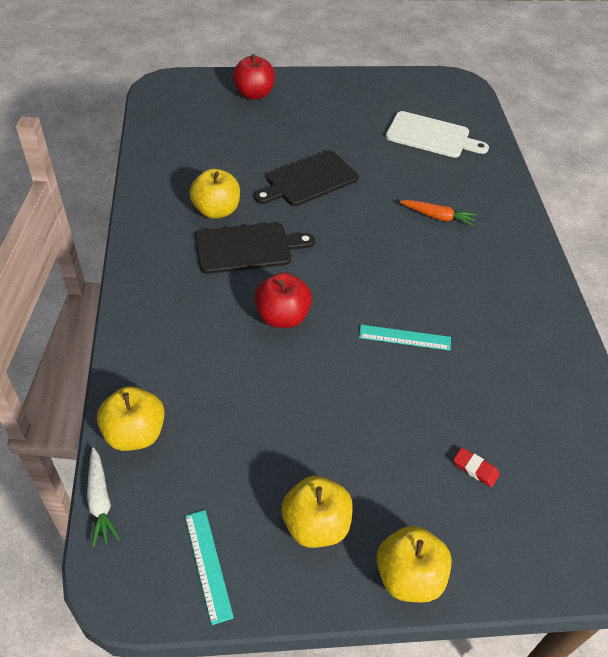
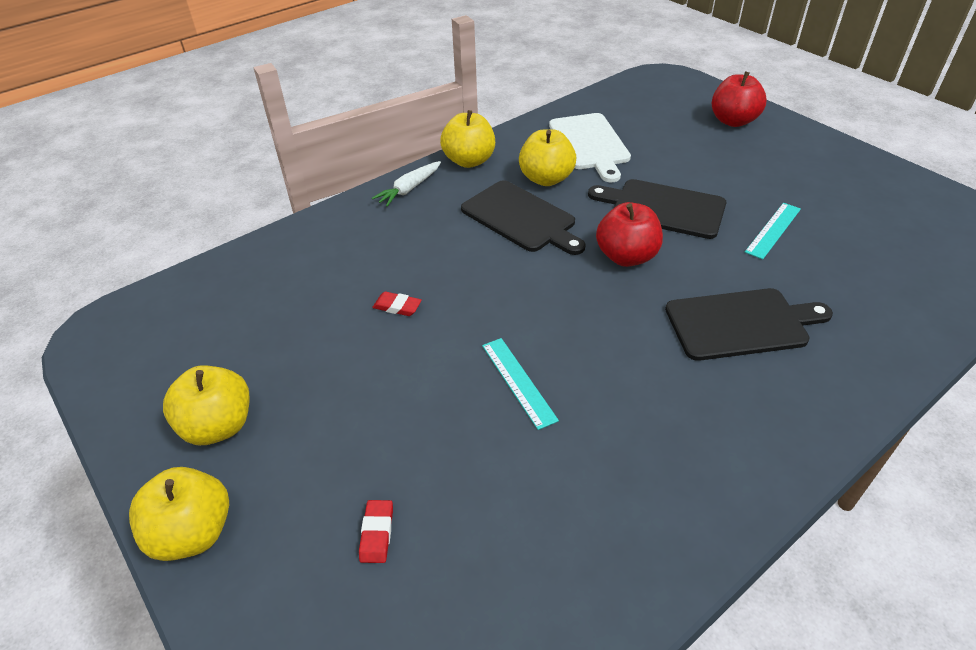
camera: 60 degrees right, 5 degrees down
white carrot [87,447,120,547] -> white carrot moved to [372,161,441,207]
yellow apple [97,386,165,451] -> yellow apple moved to [440,110,495,168]
turquoise ruler [185,510,234,625] -> turquoise ruler moved to [745,203,801,259]
red apple [254,272,312,328] -> red apple moved to [596,202,663,267]
white cutting board [386,111,489,158] -> white cutting board moved to [549,113,631,182]
orange carrot [400,200,477,226] -> black cutting board [665,288,833,361]
none -> red eraser [372,292,422,316]

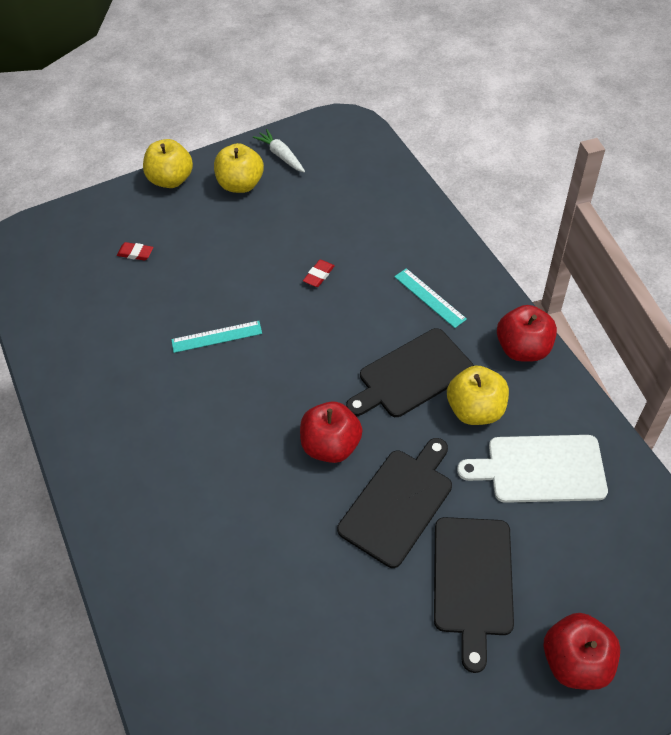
camera: 105 degrees right, 10 degrees up
white carrot [372,161,441,207] -> white carrot moved to [253,129,305,172]
yellow apple [440,110,495,168] -> red apple [497,305,557,362]
black cutting board [665,288,833,361] -> black cutting board moved to [434,517,514,673]
turquoise ruler [745,203,801,259] -> turquoise ruler moved to [394,268,467,328]

